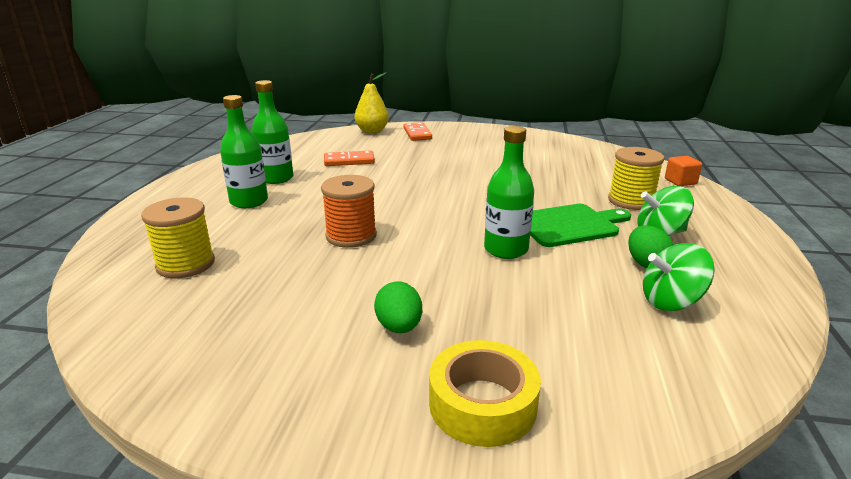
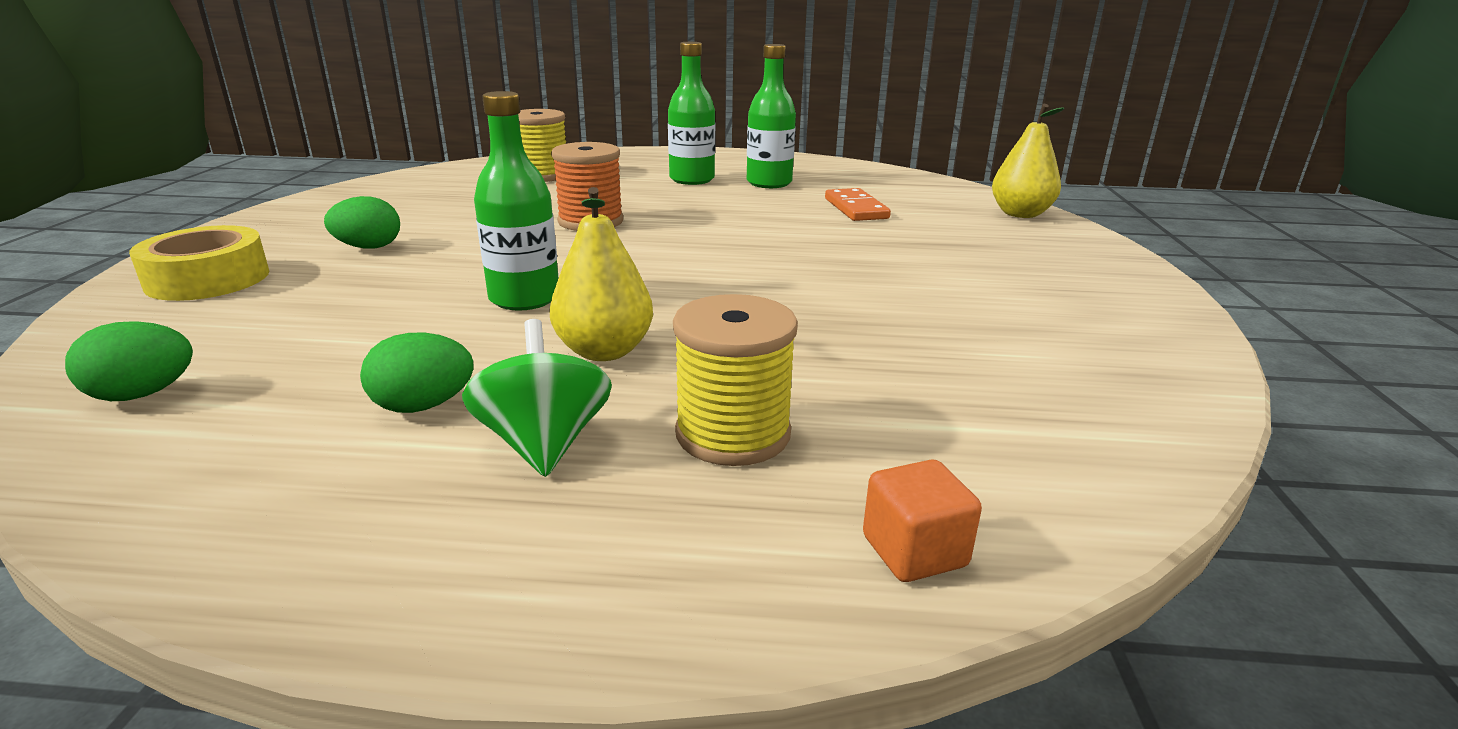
camera: 85 degrees right, 0 degrees up
orange domino [403,122,432,141] -> none
green cutting board [530,204,631,247] -> yellow pear [549,187,653,361]
green spinning top [643,243,715,311] -> none
none -> green egg [65,321,193,401]

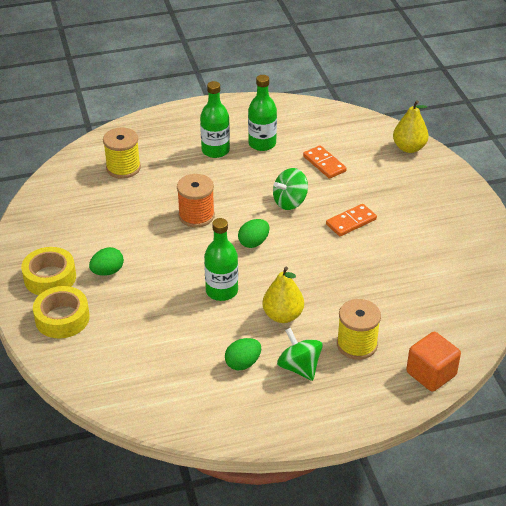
camera: 20 degrees left, 15 degrees up
green egg [65,321,193,401] -> green egg moved to [238,219,269,248]
orange cube [863,459,982,582] -> orange cube [406,332,461,392], size x1.59
none -> yellow tape [21,247,76,295]
none -> green spinning top [273,168,308,210]
none -> orange domino [326,204,377,236]

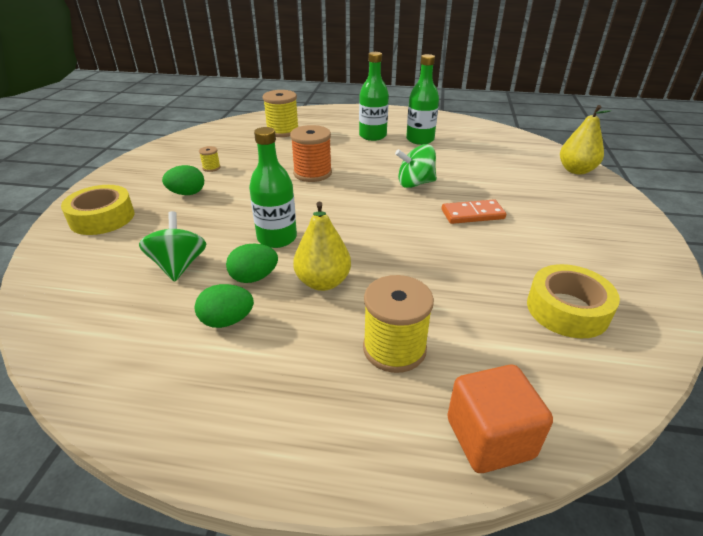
camera: 25 degrees right, 5 degrees down
yellow tape [21,247,76,295] -> yellow tape moved to [527,264,620,338]
green egg [238,219,269,248] -> green egg moved to [226,244,278,283]
green spinning top [277,328,323,381] -> green spinning top moved to [139,211,206,282]
orange domino [303,145,347,179] -> none
none -> yellow spool [199,146,221,172]

